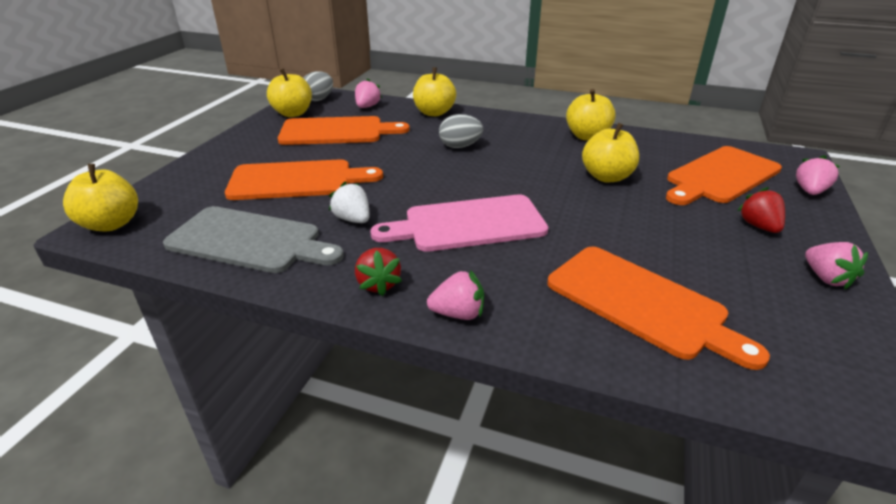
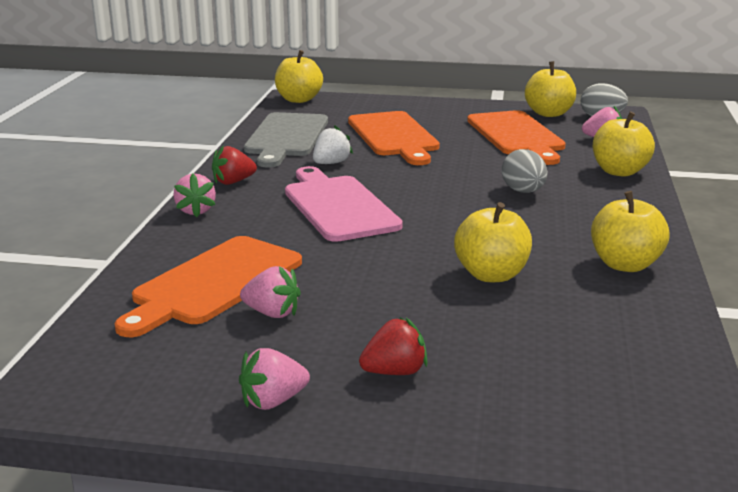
camera: 80 degrees right, 10 degrees down
orange cutting board [666,146,782,205] -> none
pink strawberry [796,155,840,195] -> pink strawberry moved to [240,266,301,318]

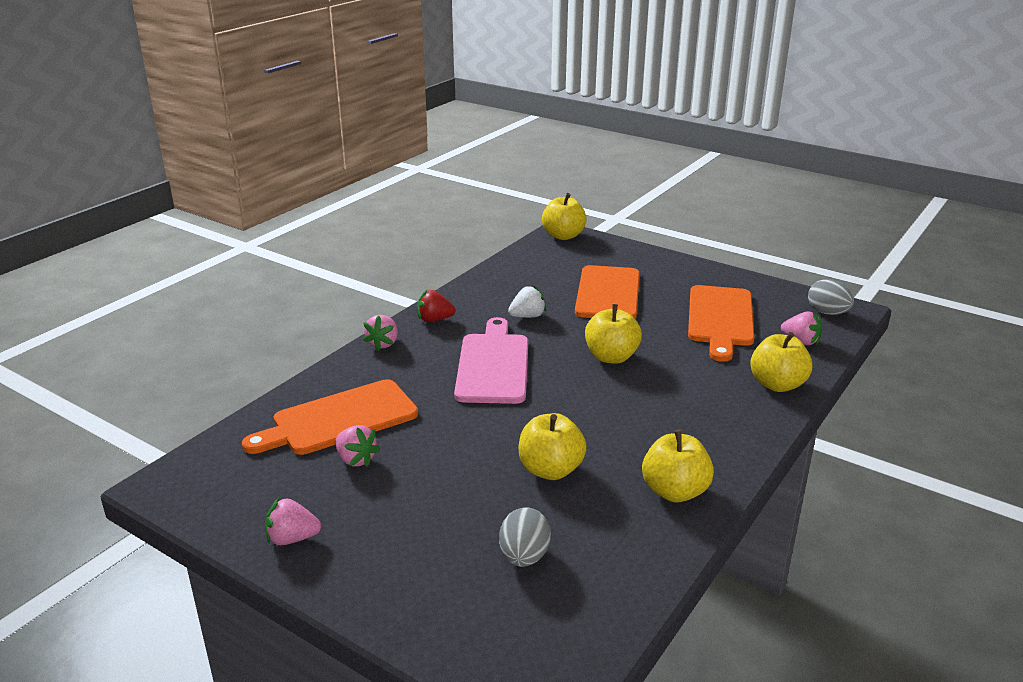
camera: 25 degrees right, 5 degrees up
grey cutting board [244,112,328,168] -> none
red strawberry [359,317,428,375] -> none
grey egg [502,149,548,193] -> grey egg moved to [499,507,551,567]
yellow apple [525,61,576,117] -> yellow apple moved to [585,304,642,364]

